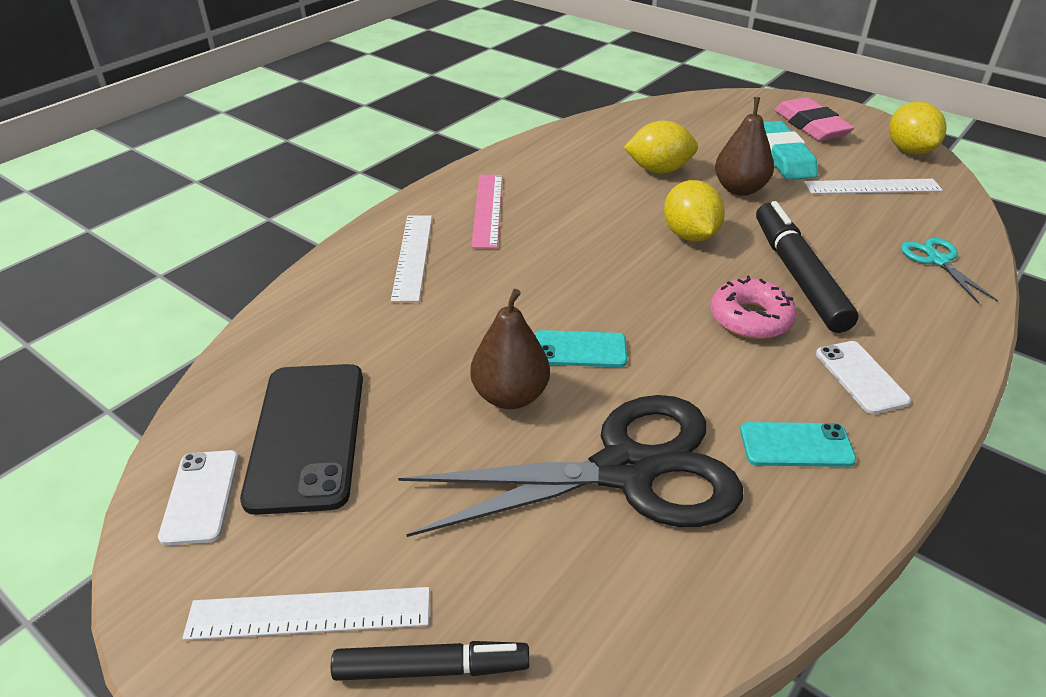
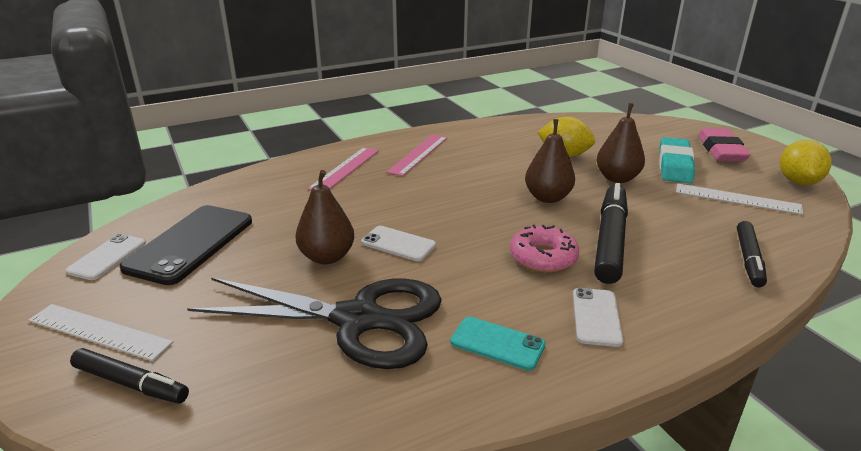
camera: 25 degrees right, 10 degrees down
white ruler [391,215,432,302] -> pink ruler [307,147,379,190]
turquoise phone [535,330,627,367] -> white phone [361,226,436,261]
yellow lemon [664,180,725,242] -> brown pear [525,119,575,203]
turquoise scissors [901,238,998,304] -> black marker [737,221,767,287]

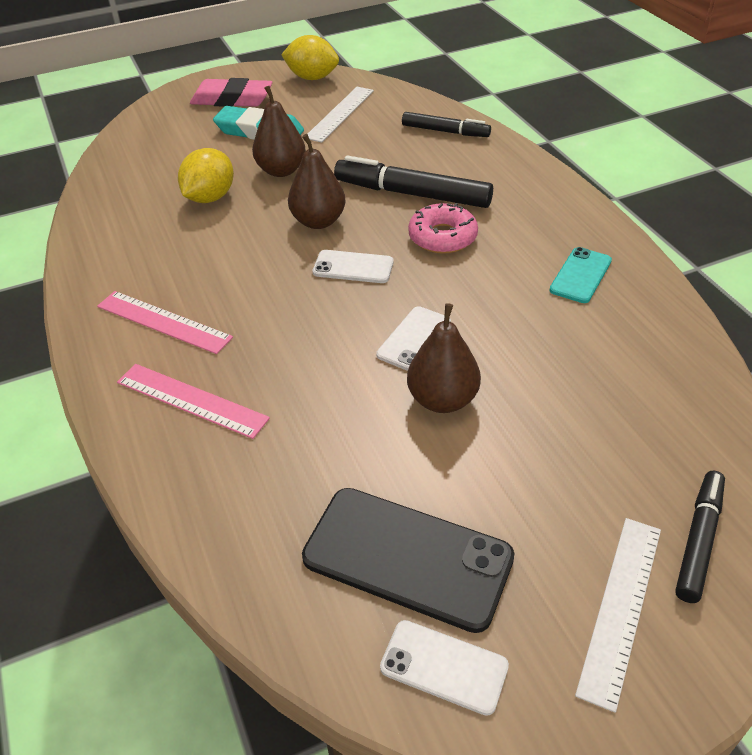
camera: 85 degrees left, 15 degrees up
black scissors [187,278,442,369] -> none
white phone [573,288,623,347] -> white phone moved to [313,250,394,283]

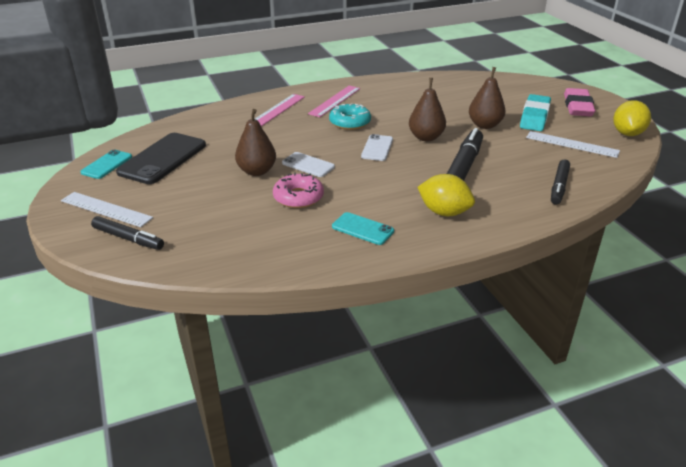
camera: 90 degrees right, 10 degrees down
yellow lemon [178,148,234,203] -> yellow lemon moved to [418,174,475,216]
white phone [380,620,509,716] -> turquoise phone [80,149,132,179]
pink donut [408,203,478,254] -> pink donut moved to [273,173,324,208]
none -> turquoise donut [329,104,371,130]

